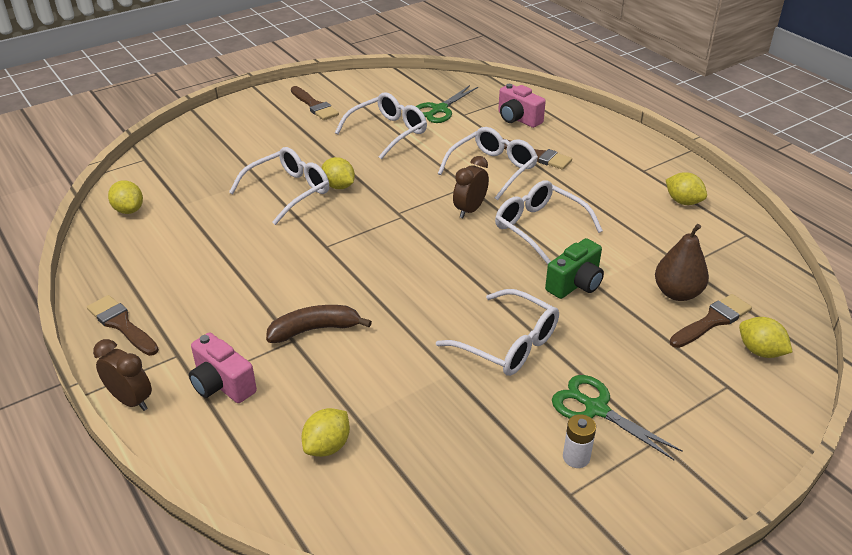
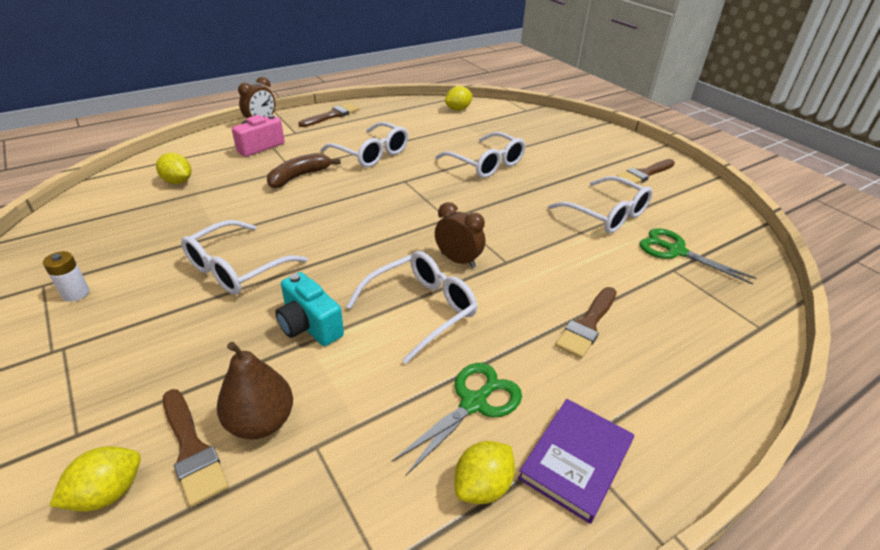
camera: 90 degrees right, 0 degrees up
brown banana [266,305,372,343] -> brown banana turned 120 degrees counterclockwise [267,153,341,188]
yellow lemon [321,157,355,189] -> none
white glasses [438,127,538,200] -> white glasses moved to [321,122,409,167]
pink camera [498,84,546,128] -> none
green camera [545,238,604,299] -> turquoise camera [275,272,344,346]
green scissors [552,375,683,460] -> green scissors moved to [392,363,522,476]
none -> purple book [518,399,634,524]

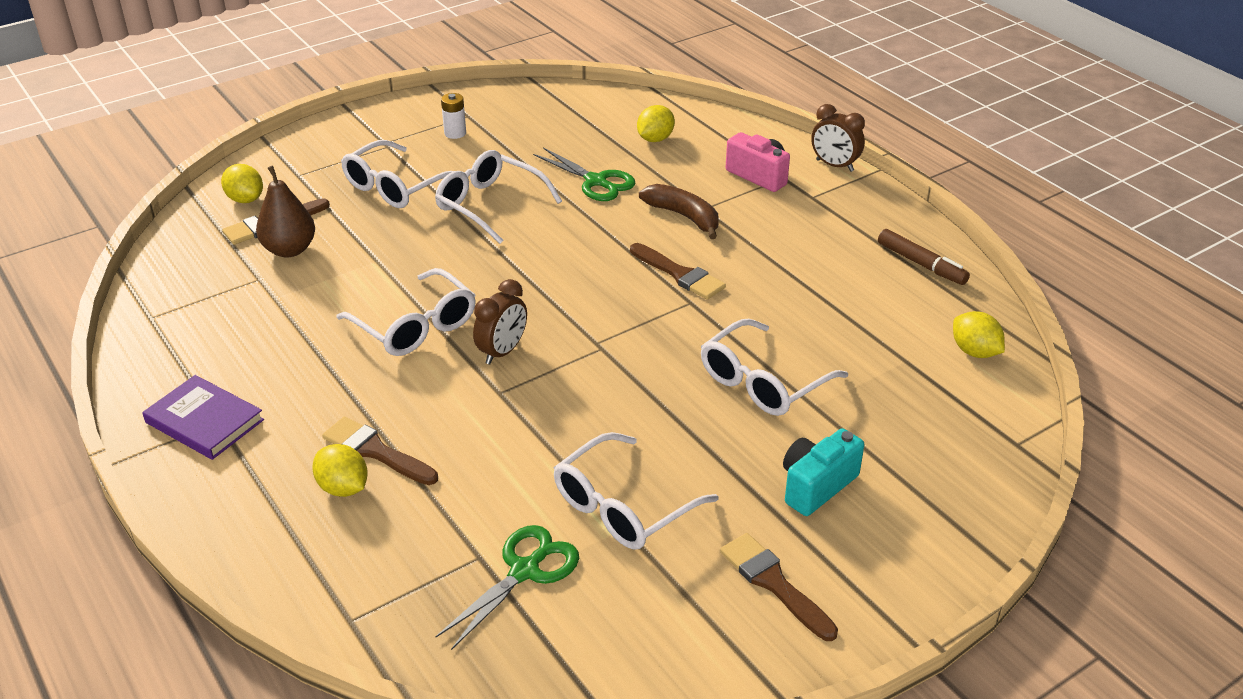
camera: 90 degrees right, 0 degrees up
turquoise camera [275,272,344,346] -> turquoise camera moved to [783,428,864,516]
brown brush [298,103,360,127] -> brown brush moved to [630,243,726,299]
white glasses [321,122,409,167] -> white glasses moved to [341,140,453,208]
green scissors [392,363,522,476] -> green scissors moved to [533,147,635,201]
yellow lemon [454,441,515,504] -> yellow lemon moved to [312,444,368,497]
none -> brown marker [878,229,970,285]

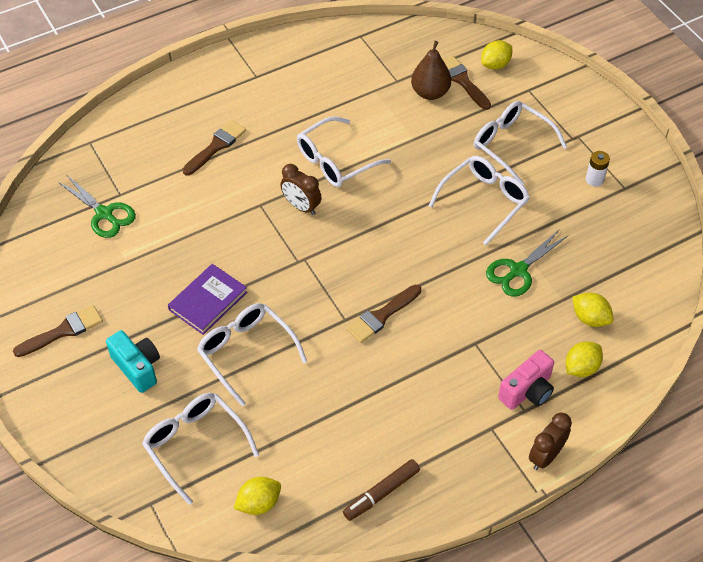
camera: 95 degrees right, 15 degrees up
purple book [142,375,264,460] -> purple book moved to [168,264,247,335]
yellow lemon [312,444,368,497] -> yellow lemon moved to [566,341,603,377]
white glasses [554,432,718,550] -> white glasses moved to [142,393,259,505]
brown banana [639,184,719,239] -> none

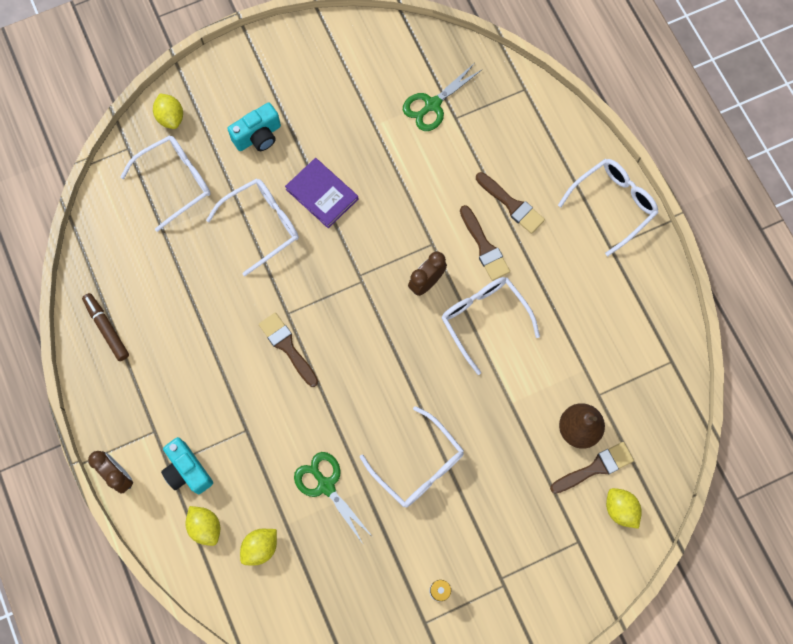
camera: 95 degrees right, 20 degrees up
brown brush [13,305,103,357] -> brown brush moved to [460,205,510,281]
yellow lemon [234,477,281,515] -> yellow lemon moved to [153,93,183,129]
white glasses [474,101,567,185] -> white glasses moved to [558,159,659,256]
pink camera [498,350,554,410] -> turquoise camera [161,437,213,494]

